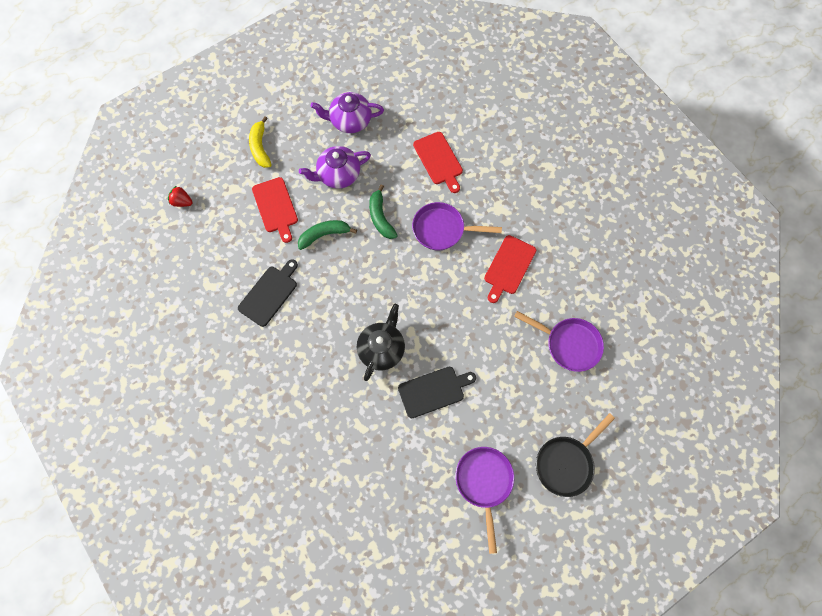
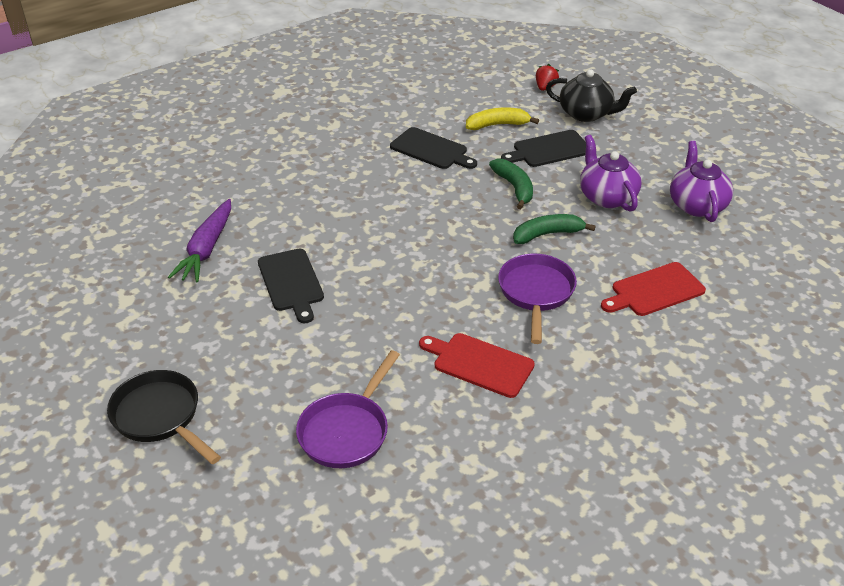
camera: 90 degrees right, 30 degrees down
yellow banana [249,116,272,168] -> yellow banana moved to [466,107,539,130]
red cutting board [252,177,298,243] -> black cutting board [501,130,586,167]
black teapot [357,304,405,381] -> black teapot moved to [546,69,637,122]
purple pan [455,447,514,554] -> none
none -> purple carrot [168,199,231,282]

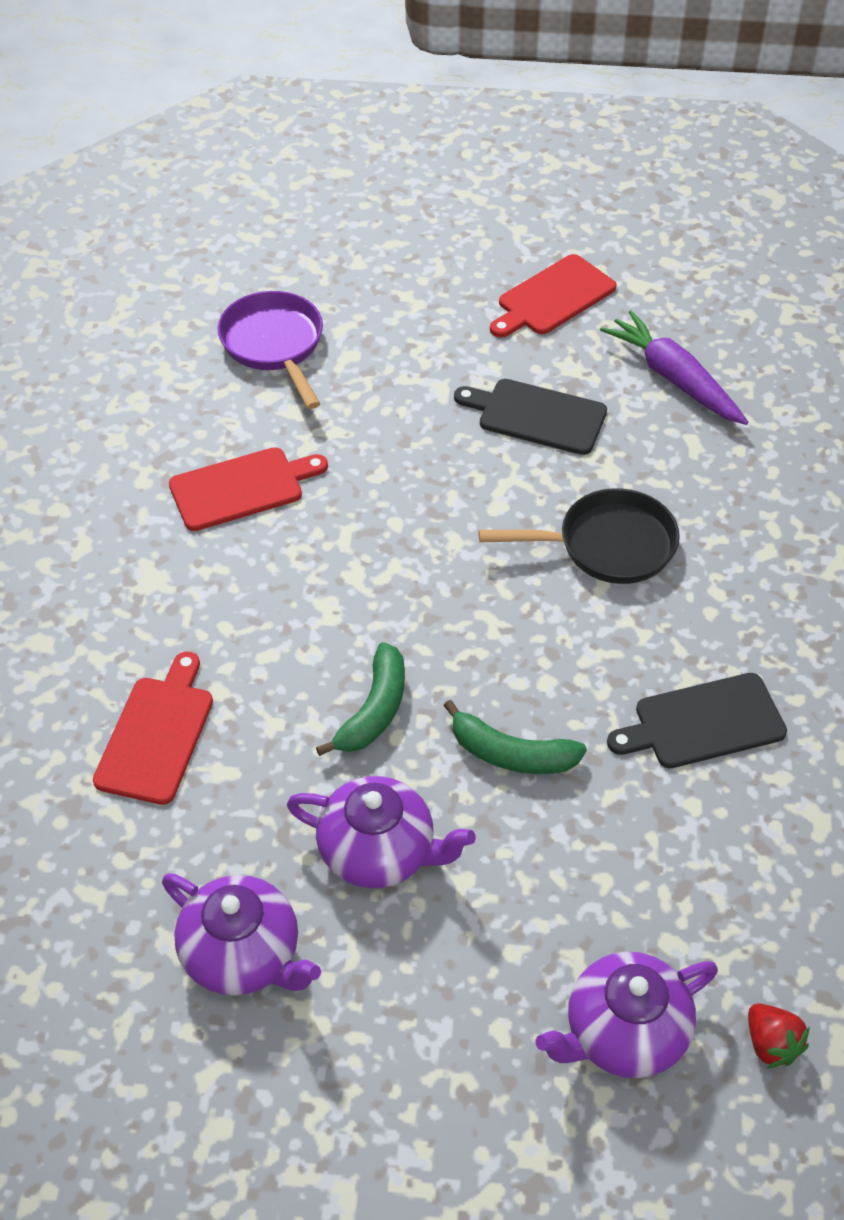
camera: 130 degrees right, 10 degrees up
black pan [107,370,221,464] -> black pan moved to [478,488,680,584]
yellow banana [466,107,539,130] -> none
purple pan [498,254,577,344] -> none
black cutting board [501,130,586,167] -> none
black teapot [546,69,637,122] -> purple teapot [536,952,718,1078]
none -> red cutting board [490,254,617,338]

